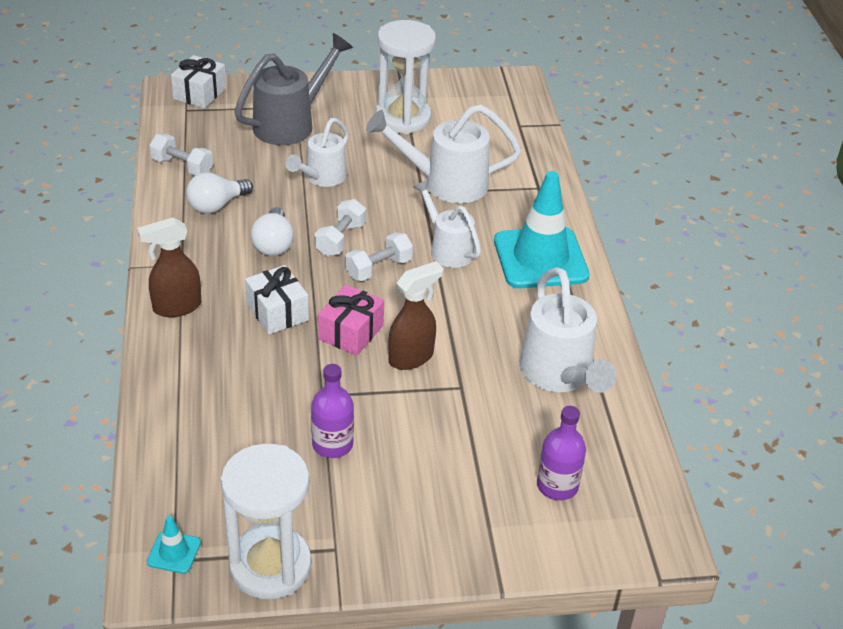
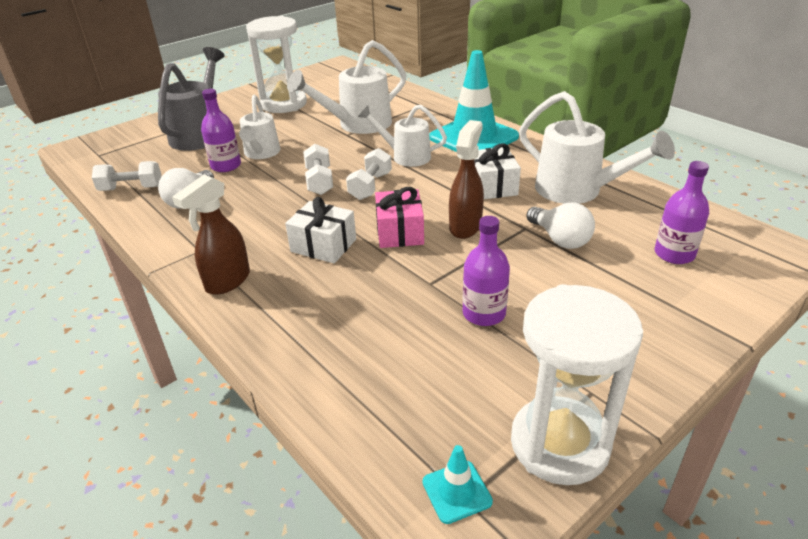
camera: 30 degrees left, 5 degrees down
white gift [171,55,226,108] -> white gift moved to [474,144,521,199]
white light bulb [251,208,294,256] -> white light bulb moved to [526,203,595,249]
none -> purple bottle [201,89,241,172]

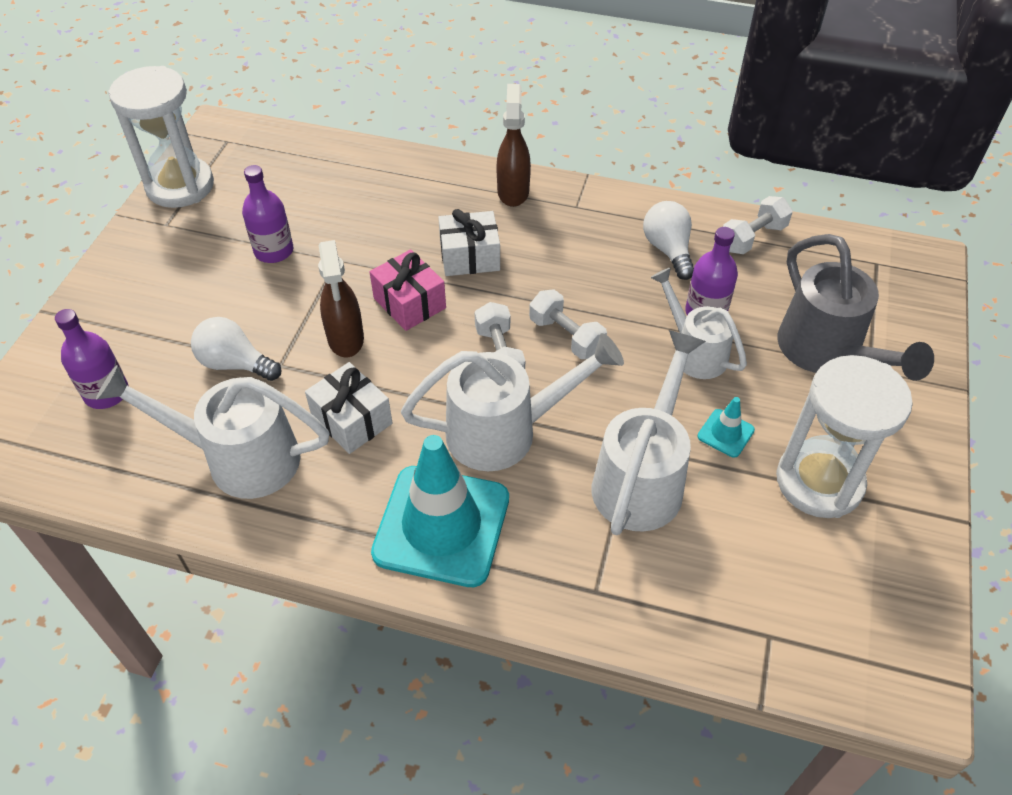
camera: 145 degrees right, 15 degrees up
white watering can [358,105,447,167] -> white watering can [401,333,624,471], size x1.53
turquoise traffic cone [422,445,493,524] -> turquoise traffic cone moved to [698,397,755,458]

